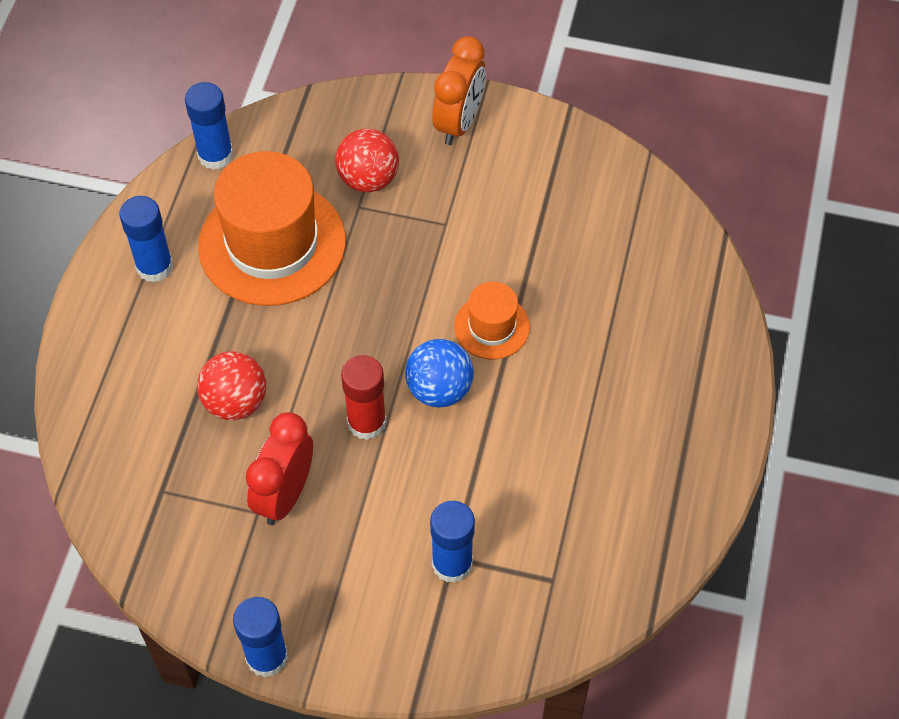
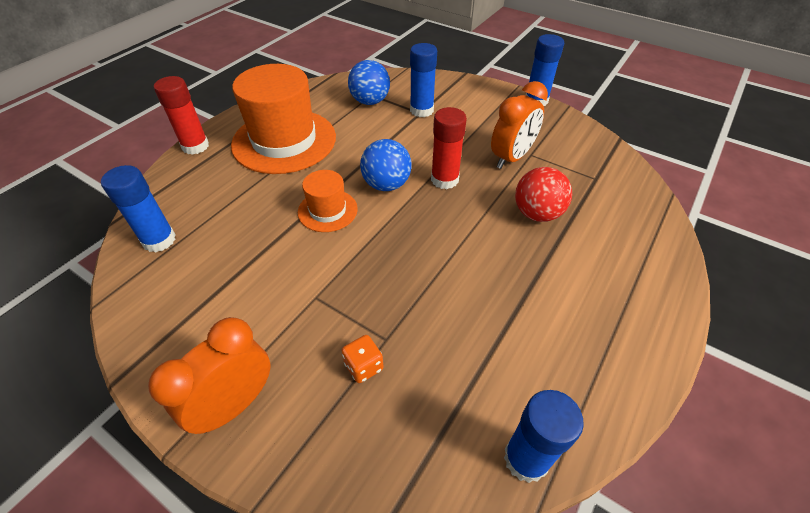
camera: 160 degrees left, 10 degrees down
blue glue stick [119,196,173,282] -> blue glue stick moved to [101,165,176,253]
orange hat [198,151,346,306] -> orange hat moved to [231,64,336,174]
red clock [246,413,313,525] -> orange clock [491,81,548,169]
red ball [335,129,399,192] -> orange dice [342,335,384,383]
none -> red glue stick [154,76,209,155]
none -> blue ball [348,60,390,105]

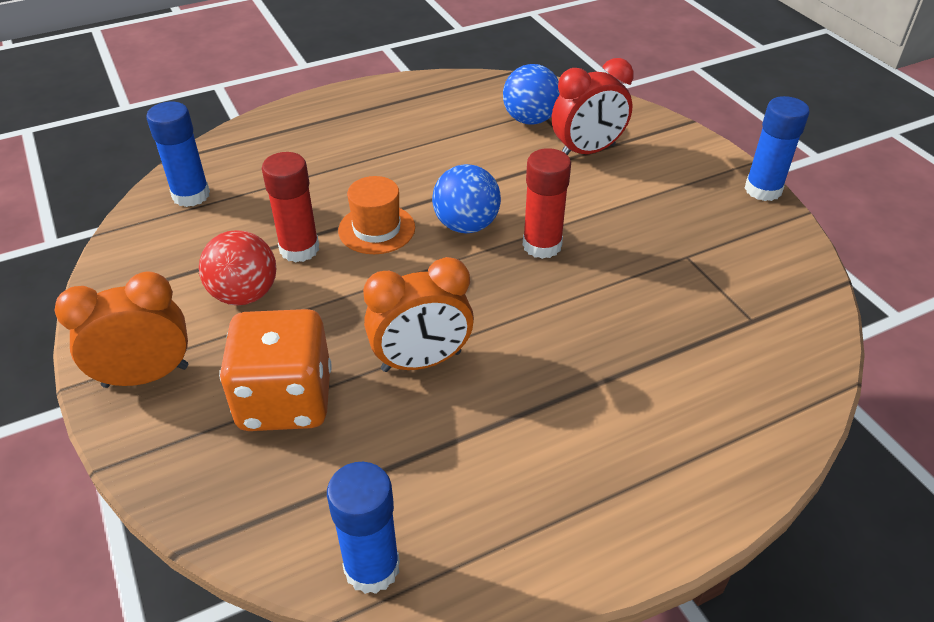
camera: 30 degrees right, 5 degrees down
red glue stick [154,76,209,155] -> red glue stick moved to [262,152,319,263]
orange hat [231,64,336,174] -> none
orange dice [342,335,384,383] -> orange dice [219,309,331,431], size x2.35
blue glue stick [410,43,437,117] -> red clock [552,58,634,155]
orange clock [491,81,548,169] -> orange clock moved to [363,257,474,372]
red ball [515,167,572,222] -> red ball moved to [199,230,277,305]

